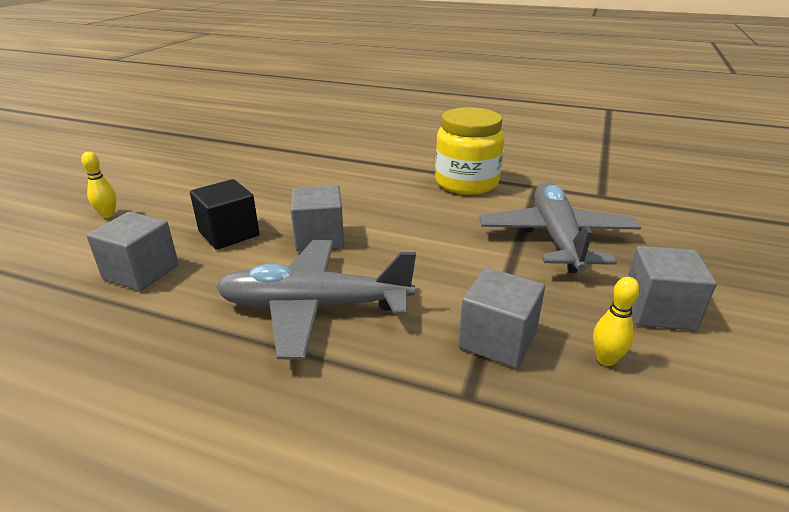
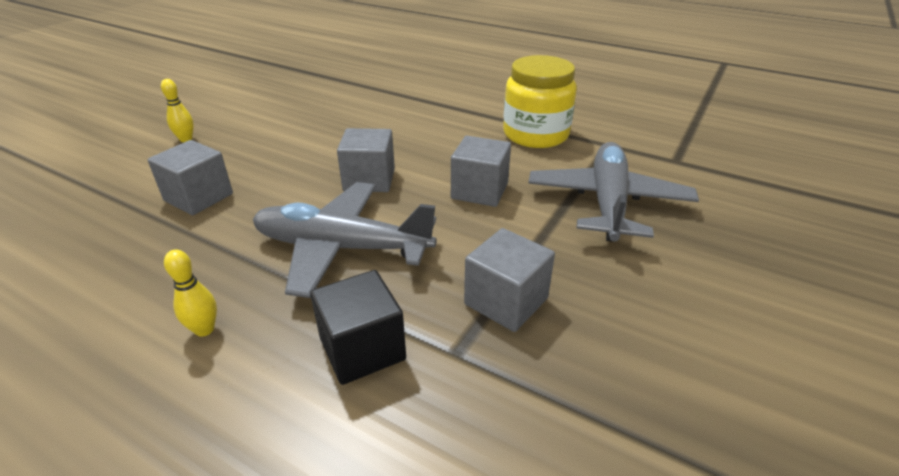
camera: 10 degrees right, 5 degrees up
black cube [190,179,260,250] -> black cube moved to [310,270,406,385]
yellow bowling pin [593,277,640,366] -> yellow bowling pin moved to [164,250,217,337]
grey cube [628,246,717,331] -> grey cube moved to [451,136,511,207]

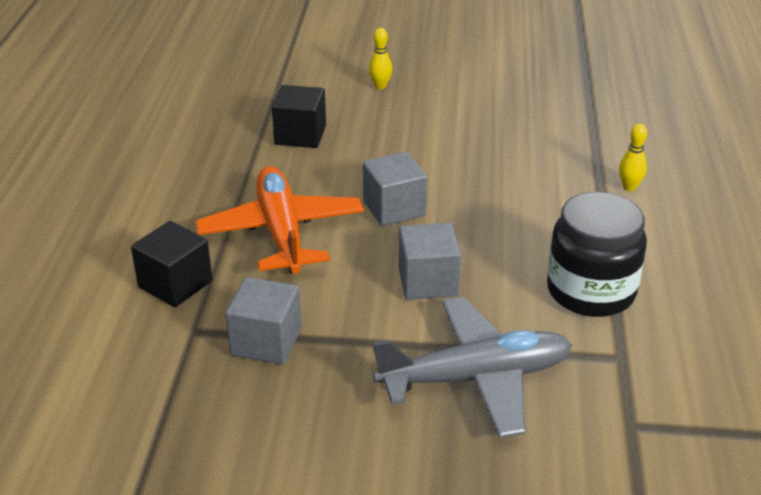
camera: 65 degrees right, 0 degrees up
grey cube [148,140,233,215] -> black cube [272,85,326,148]
yellow bowling pin [164,250,217,337] -> yellow bowling pin moved to [619,124,647,191]
grey plane [253,182,437,298] -> orange plane [195,166,364,274]
yellow jar [503,55,577,148] -> black jar [547,192,647,317]

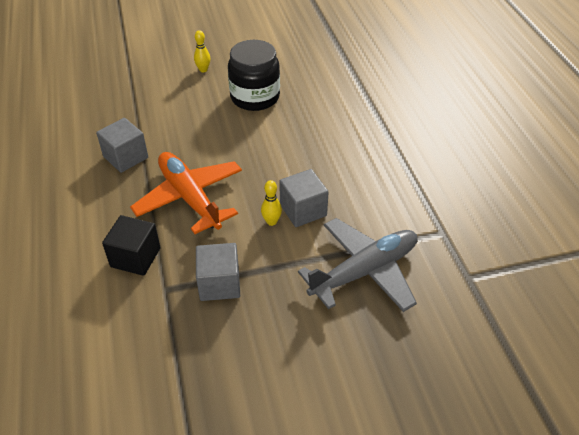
camera: 20 degrees left, 10 degrees up
black cube [272,85,326,148] -> none
grey cube [363,152,427,226] -> grey cube moved to [96,118,148,173]
black jar [547,192,647,317] -> black jar moved to [228,40,280,111]
yellow bowling pin [619,124,647,191] -> yellow bowling pin moved to [261,180,282,226]

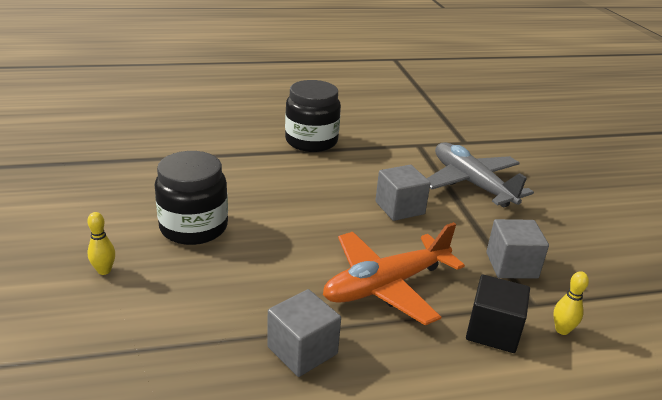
camera: 90 degrees left, 15 degrees down
yellow bowling pin [261,180,282,226] -> yellow bowling pin moved to [553,271,589,335]
none -> black jar [285,80,341,152]

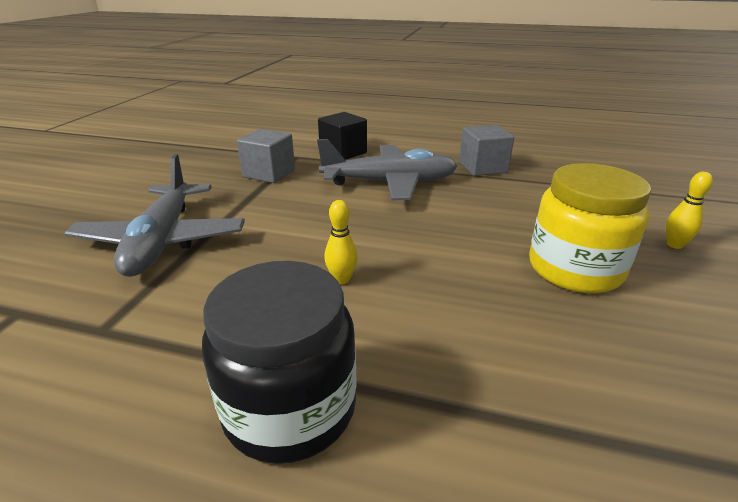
camera: 150 degrees left, 0 degrees up
black jar [155,151,228,245] -> yellow jar [529,163,651,293]
orange plane [323,222,465,325] -> grey plane [317,139,457,200]
grey cube [375,165,431,221] -> none
yellow bowling pin [553,271,589,335] -> yellow bowling pin moved to [324,200,358,284]

